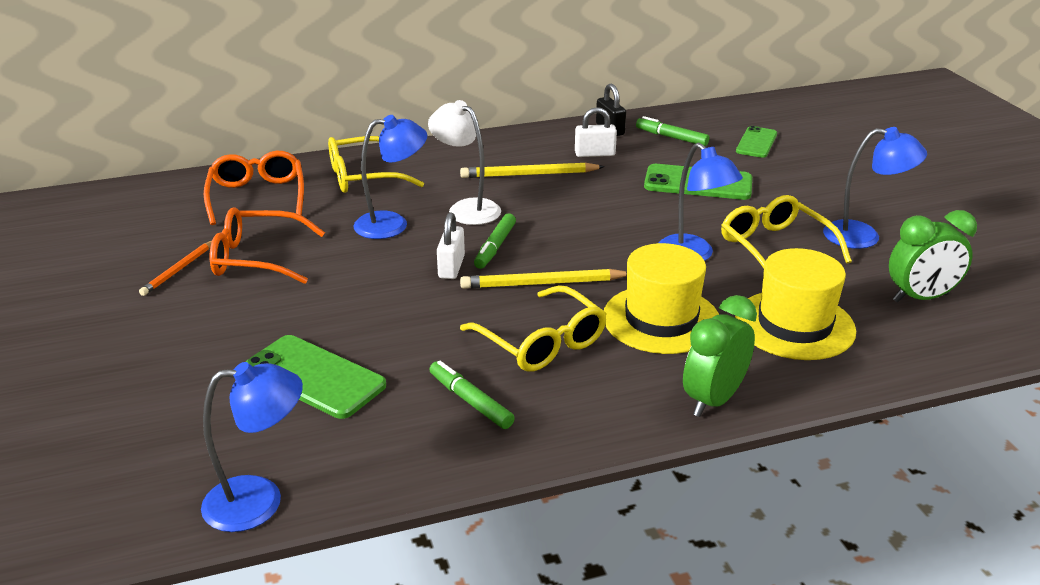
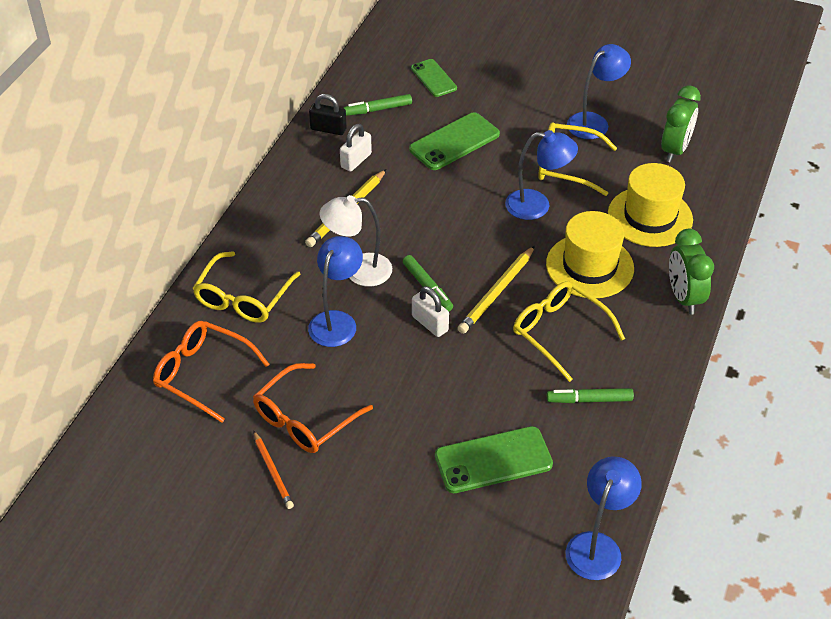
camera: 50 degrees left, 15 degrees up
yellow glasses [460,285,607,372] -> yellow glasses turned 135 degrees counterclockwise [513,281,625,382]

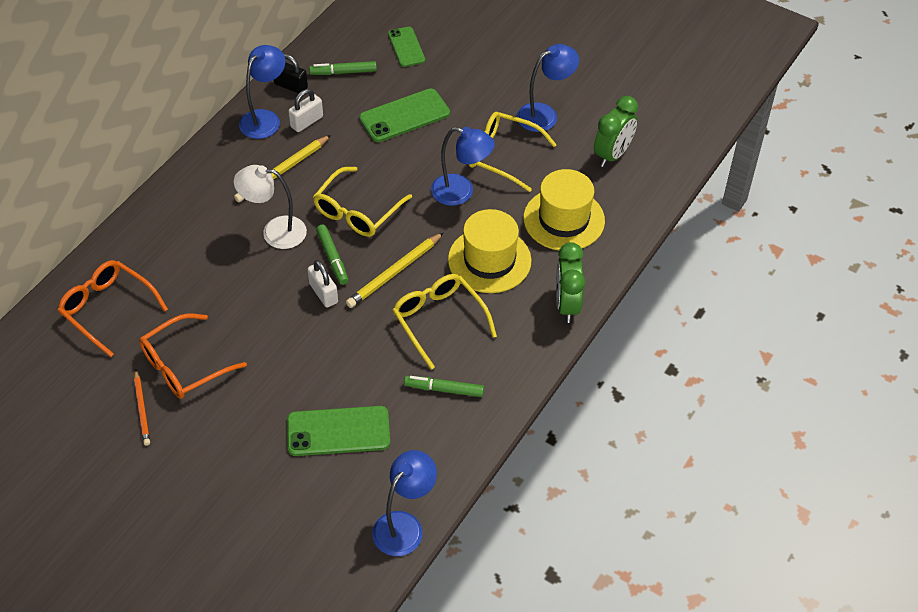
camera: 10 degrees right, 5 degrees up
yellow glasses [193,251,300,322] -> yellow glasses moved to [313,167,412,237]
blue lamp [308,236,363,347] -> blue lamp moved to [239,45,285,139]

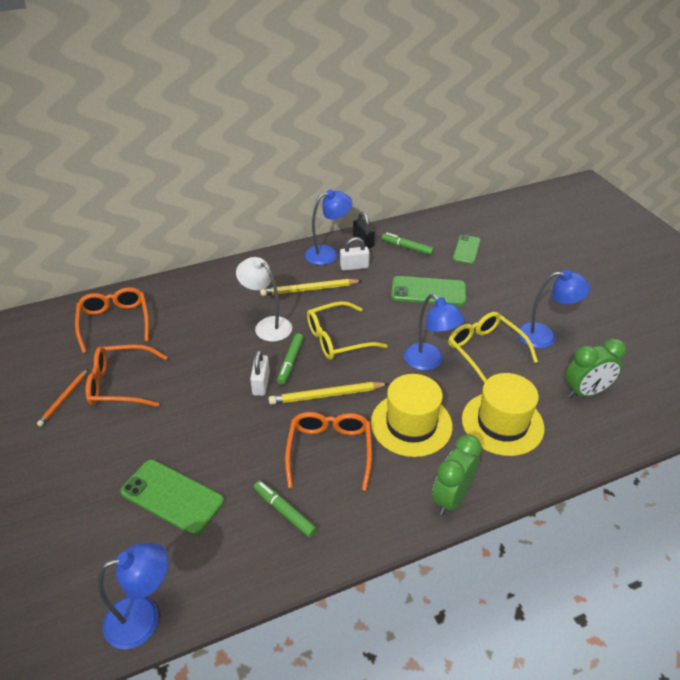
camera: 35 degrees right, 10 degrees down
yellow glasses [392,274,497,370] -> orange glasses [285,412,372,491]

